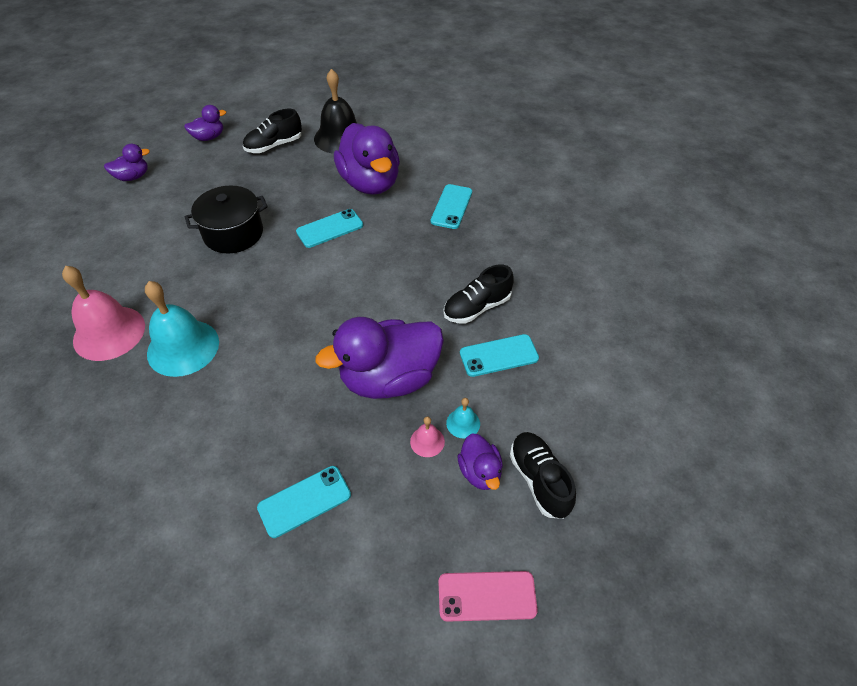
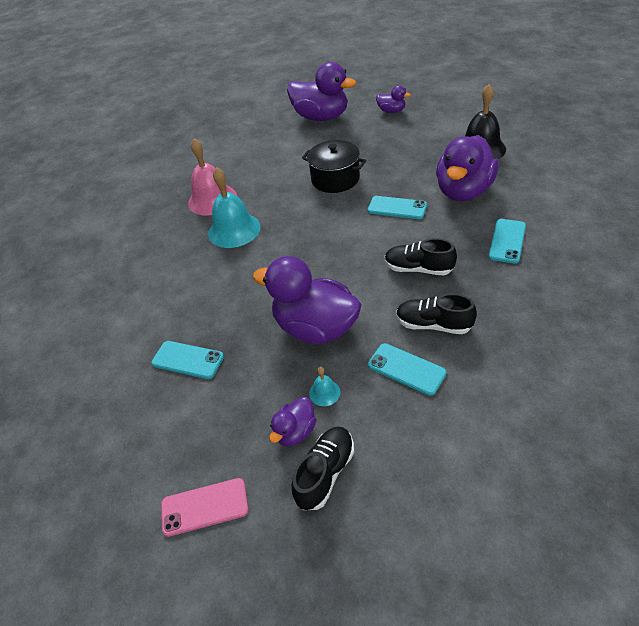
camera: 55 degrees right, 5 degrees down
purple duck [104,144,150,181] -> purple duck [287,62,356,121], size x2.08
black shoe [243,109,302,153] -> black shoe moved to [385,238,457,275]
pink bell [410,416,445,457] -> none
turquoise phone [430,184,472,229] -> turquoise phone turned 45 degrees counterclockwise [488,219,526,263]
pink phone [438,571,538,622] -> pink phone turned 60 degrees counterclockwise [161,478,248,537]

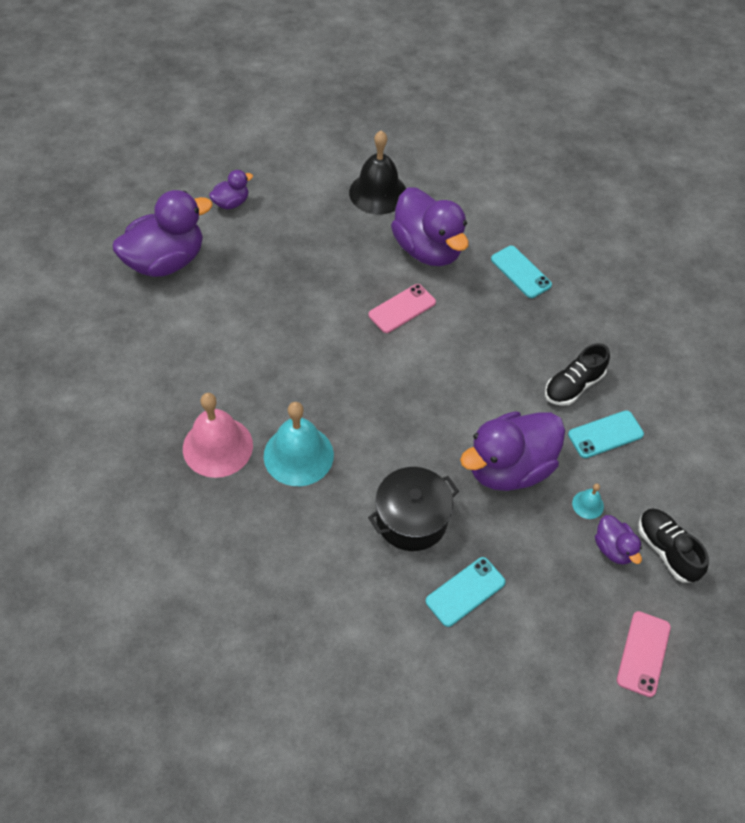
camera: 65 degrees left, 10 degrees up
black pot [302,140,366,193] -> black pot moved to [368,467,459,551]
turquoise phone [368,196,427,219] -> pink phone [368,284,436,333]
black shoe [385,238,457,275] -> none

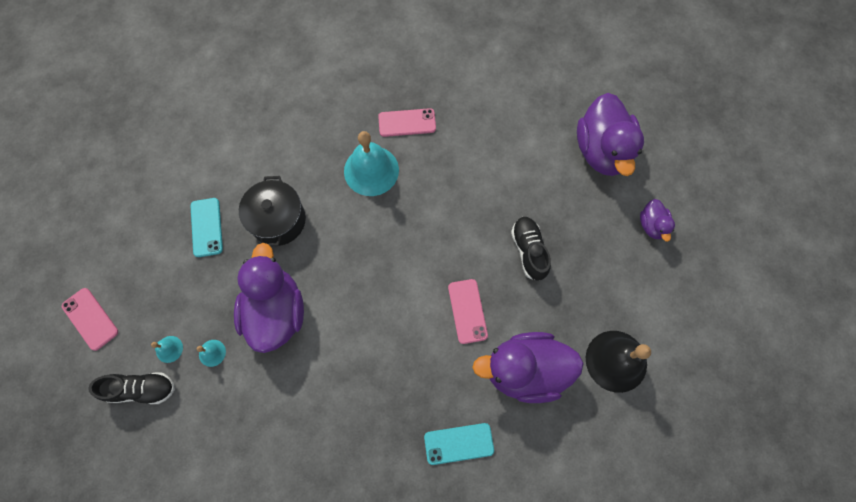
camera: 120 degrees right, 15 degrees up
pink bell [183,393,253,478] -> pink phone [378,108,436,137]
black shoe [545,343,610,406] -> black shoe moved to [511,217,551,281]
turquoise phone [568,410,644,458] -> none
purple duck [595,515,642,565] -> turquoise bell [151,336,183,363]

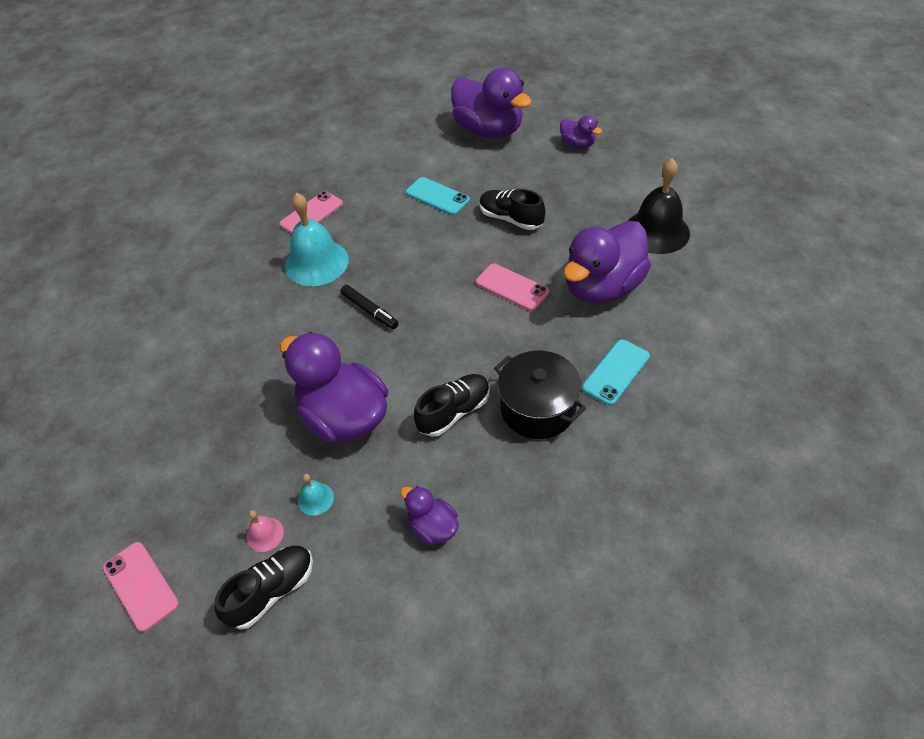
camera: 40 degrees left, 20 degrees down
pink phone [62,288,118,351] -> pink phone turned 45 degrees clockwise [103,542,179,632]
turquoise bell [151,336,183,363] -> pink bell [247,510,284,552]
turquoise phone [191,198,223,257] -> turquoise phone moved to [406,177,470,215]
black pot [239,176,306,247] -> black pot moved to [494,351,586,439]
none -> black marker [341,285,399,329]
none -> purple duck [400,486,459,545]
none -> black shoe [414,374,490,437]

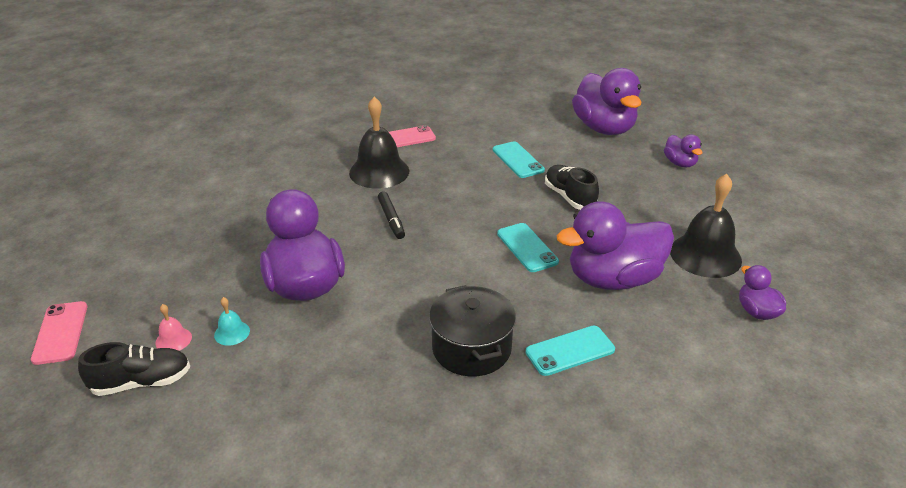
camera: 25 degrees right, 15 degrees down
turquoise bell [285,193,349,286] -> black bell [349,97,409,189]
purple duck [400,486,459,545] -> purple duck moved to [739,265,786,320]
black shoe [414,374,490,437] -> none
pink phone [476,264,549,311] -> turquoise phone [497,223,559,272]

